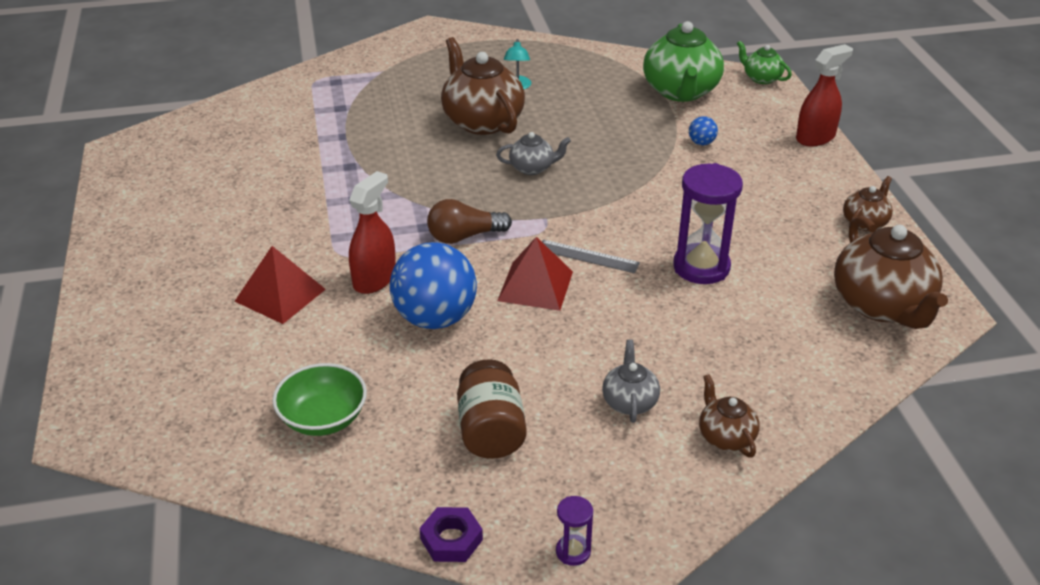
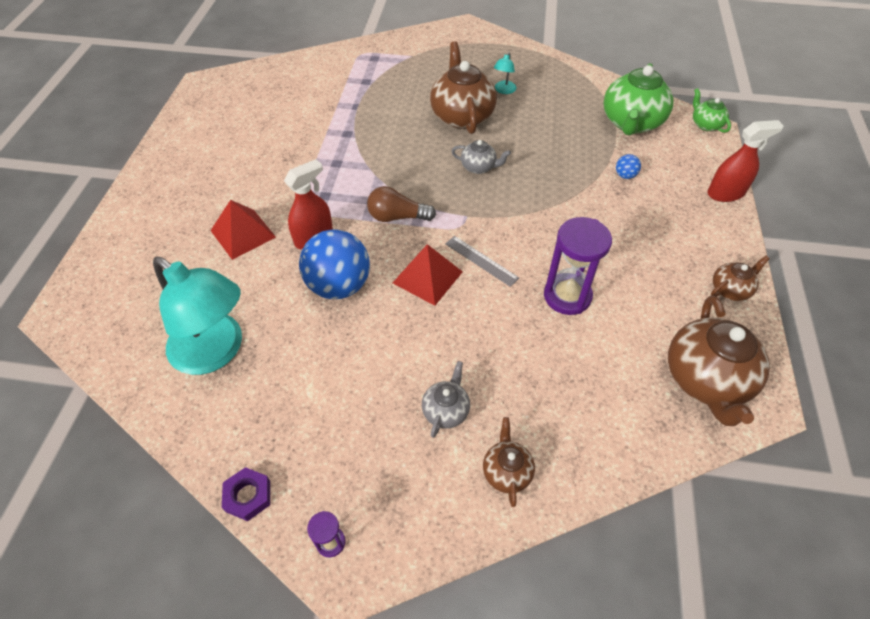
camera: 20 degrees right, 15 degrees up
green bowl [272,363,367,436] -> turquoise lamp [153,257,242,375]
brown jar [457,359,527,459] -> none

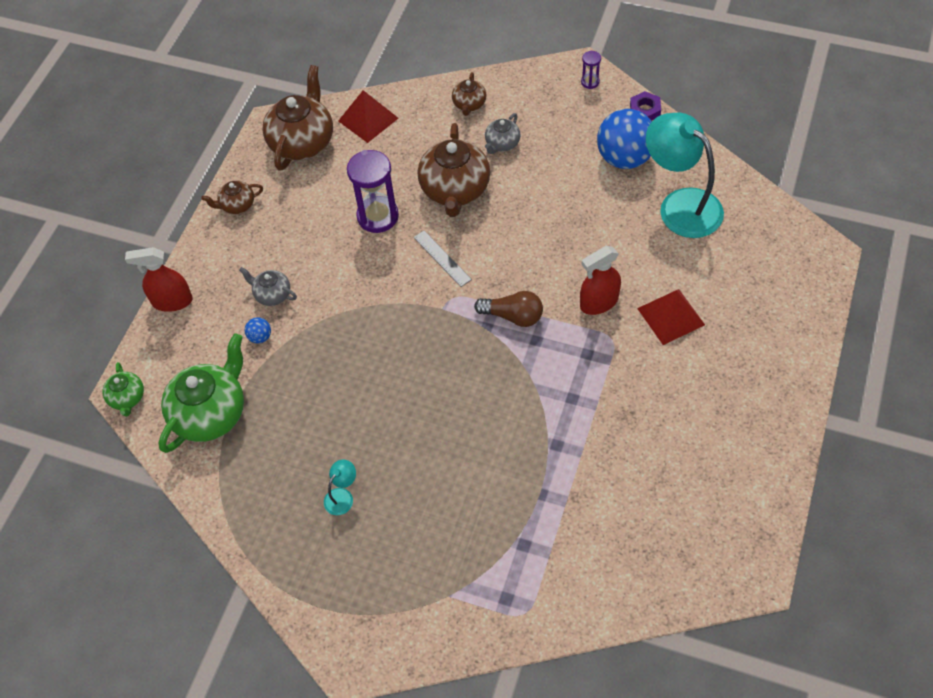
camera: 165 degrees left, 5 degrees up
blue ball [299,229,370,299] -> blue ball moved to [597,109,652,169]
red pyramid [393,244,463,306] -> red pyramid moved to [338,90,399,143]
brown teapot [430,41,497,134] -> brown teapot moved to [418,123,490,217]
grey teapot [451,140,511,174] -> grey teapot moved to [239,267,297,306]

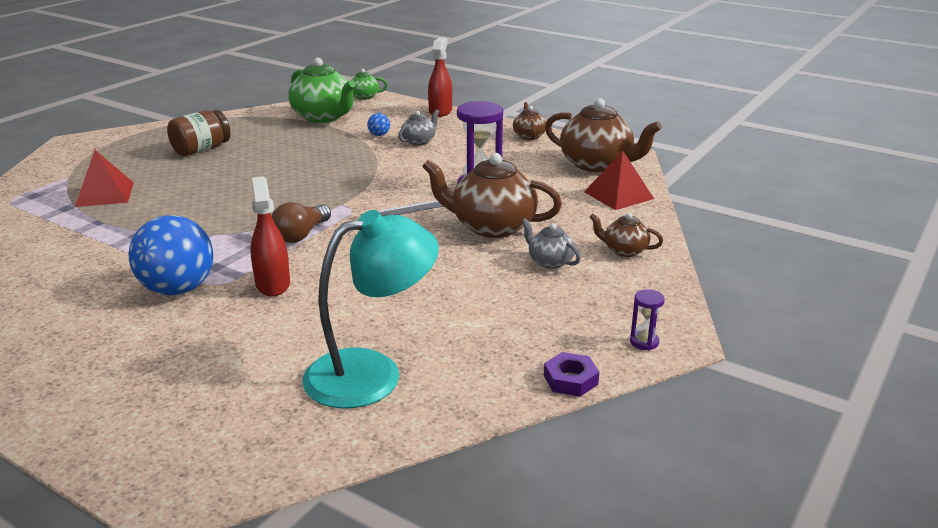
camera: 100 degrees right, 30 degrees down
turquoise lamp [324,459,356,515] -> brown jar [167,110,230,156]
blue ball [597,109,652,169] -> blue ball moved to [128,215,213,295]
red pyramid [637,289,705,345] -> red pyramid moved to [75,150,134,207]

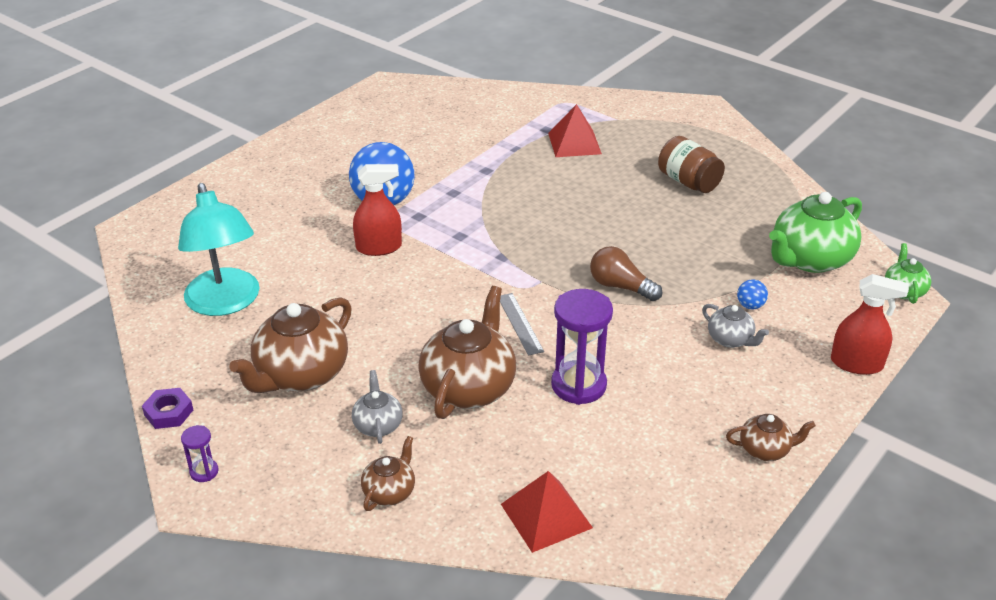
camera: 95 degrees right, 10 degrees up
brown light bulb [272,202,331,243] -> brown light bulb moved to [590,246,663,301]
grey teapot [521,218,581,269] -> grey teapot turned 60 degrees counterclockwise [352,370,403,444]
brown teapot [545,98,662,172] -> brown teapot moved to [229,297,352,393]

